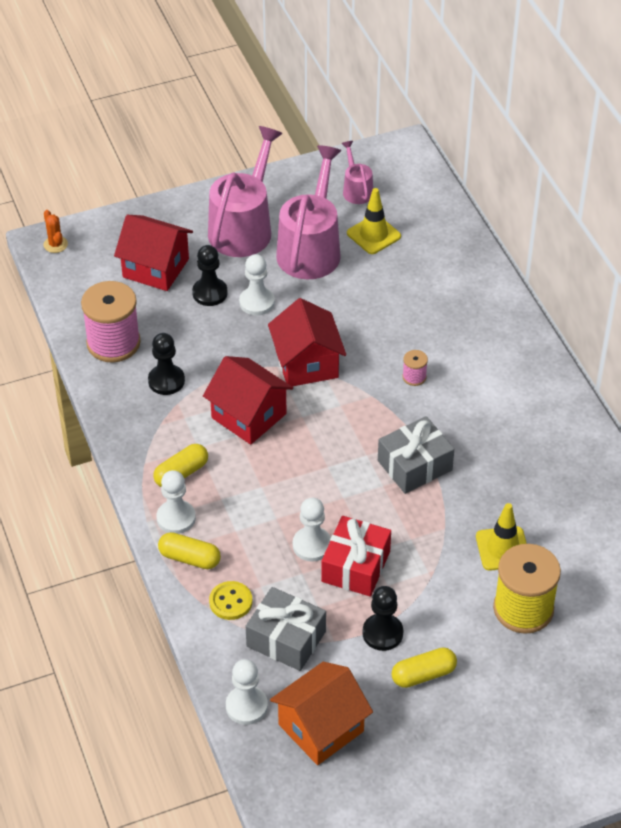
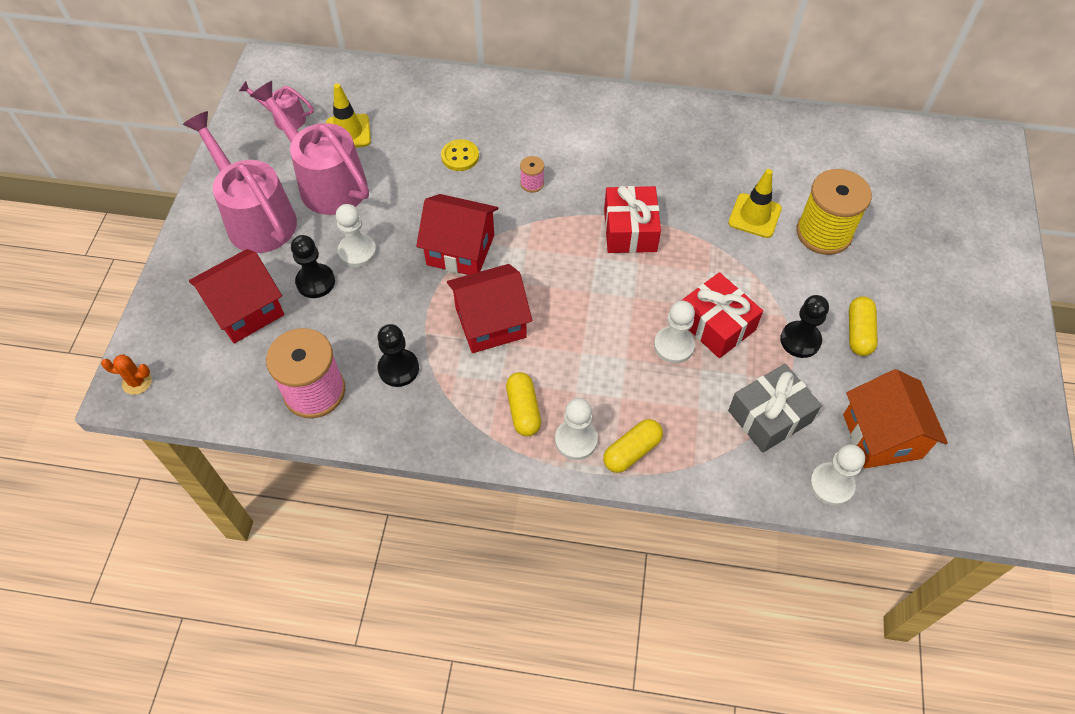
camera: 60 degrees left, 10 degrees up
yellow button [209,581,252,620] -> yellow button moved to [441,139,479,171]
grey gift [378,416,454,494] -> red gift [604,186,661,253]

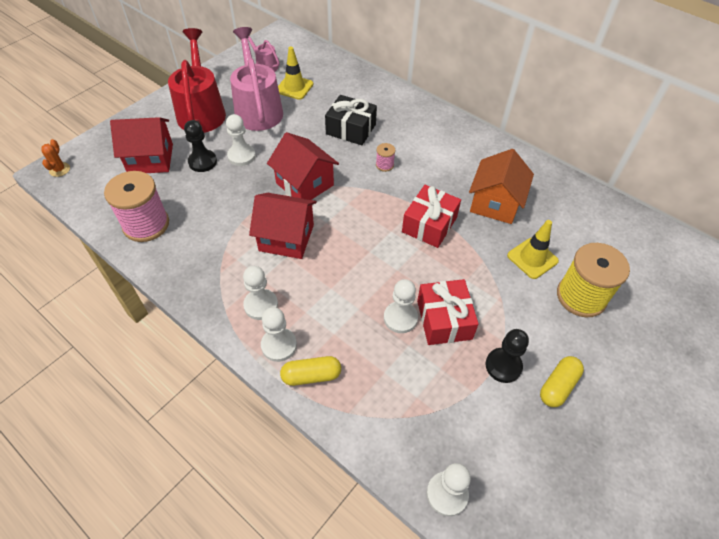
camera: 30 degrees right, 5 degrees down
orange cactus [101,354,152,395] -> orange cactus turned 60 degrees clockwise [41,139,70,177]
pink watering can [183,111,297,253] -> red watering can [168,28,226,133]
black pawn [378,324,419,387] -> none
yellow button [441,139,479,171] -> black gift [325,95,377,145]
yellow capsule [506,372,541,436] -> white pawn [243,266,278,320]
grey gift [728,364,822,453] -> none
orange house [843,369,948,468] -> orange house moved to [469,149,534,224]

